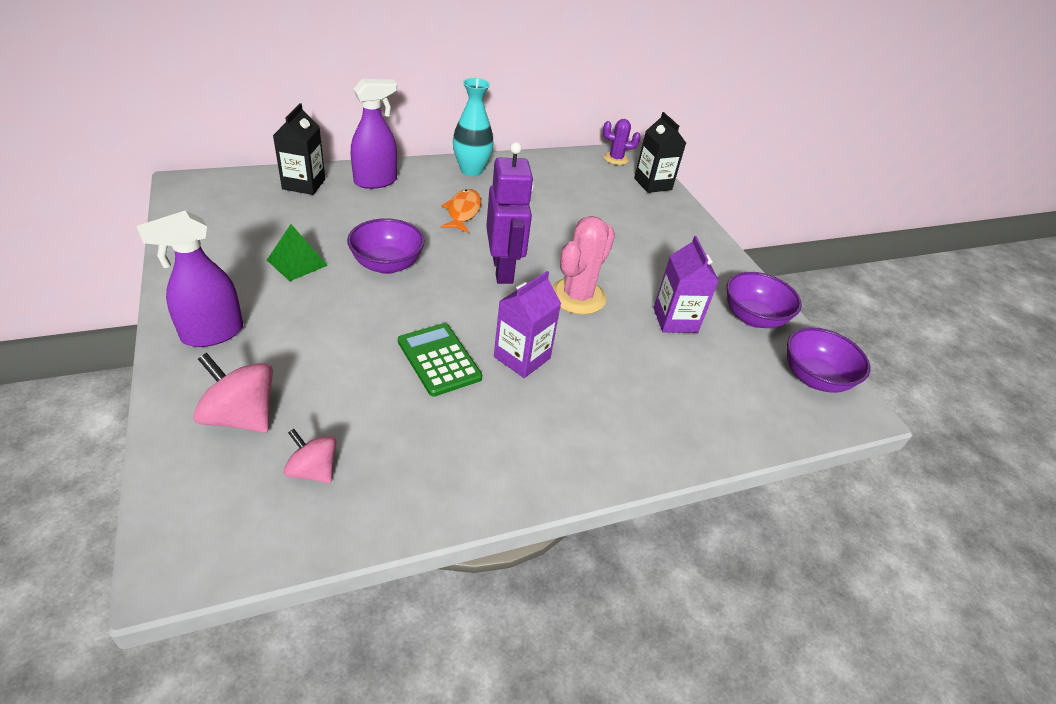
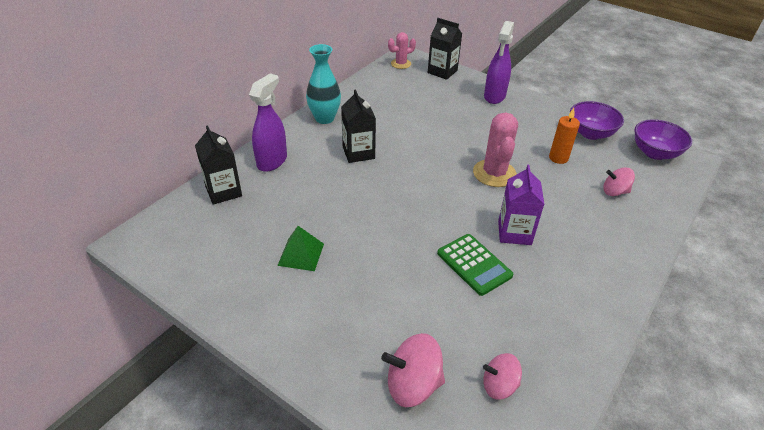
camera: 30 degrees left, 0 degrees up
purple spray bottle [136,210,243,347] -> purple spray bottle moved to [484,21,514,104]
purple bowl [347,218,424,274] -> none
green calculator [398,323,482,397] -> green calculator turned 150 degrees counterclockwise [437,234,513,296]
orange fish [441,189,481,233] -> black carton [341,90,376,163]
purple robot [486,142,534,284] -> none
purple cactus [603,119,641,165] -> pink cactus [388,32,416,69]
purple carton [654,236,719,333] -> orange candle [549,108,580,164]
none -> pink spinning top [603,167,635,196]

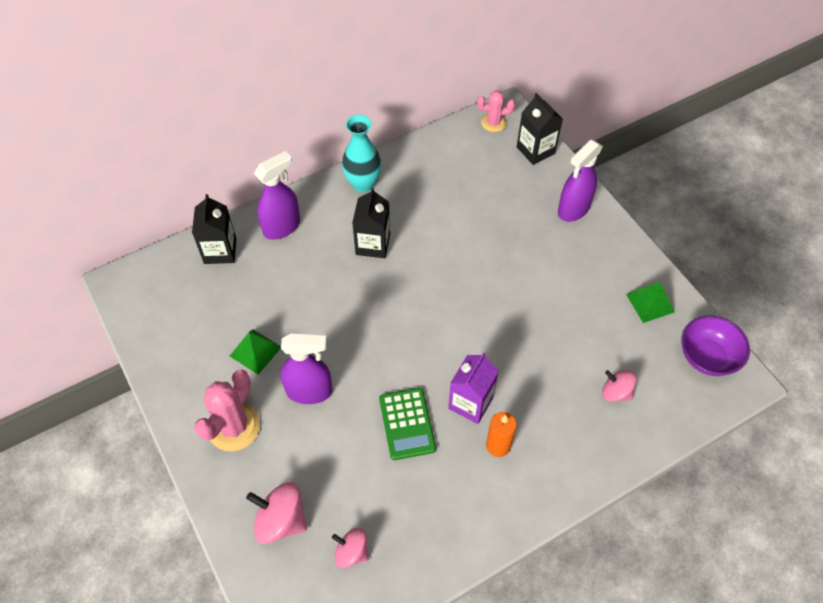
camera: 25 degrees right, 15 degrees up
pink cactus [473,113,518,187] -> pink cactus moved to [194,370,260,451]
orange candle [549,108,580,164] -> orange candle moved to [486,412,517,457]
purple bowl [570,101,624,140] -> green pyramid [626,282,675,323]
none -> purple spray bottle [280,334,333,404]

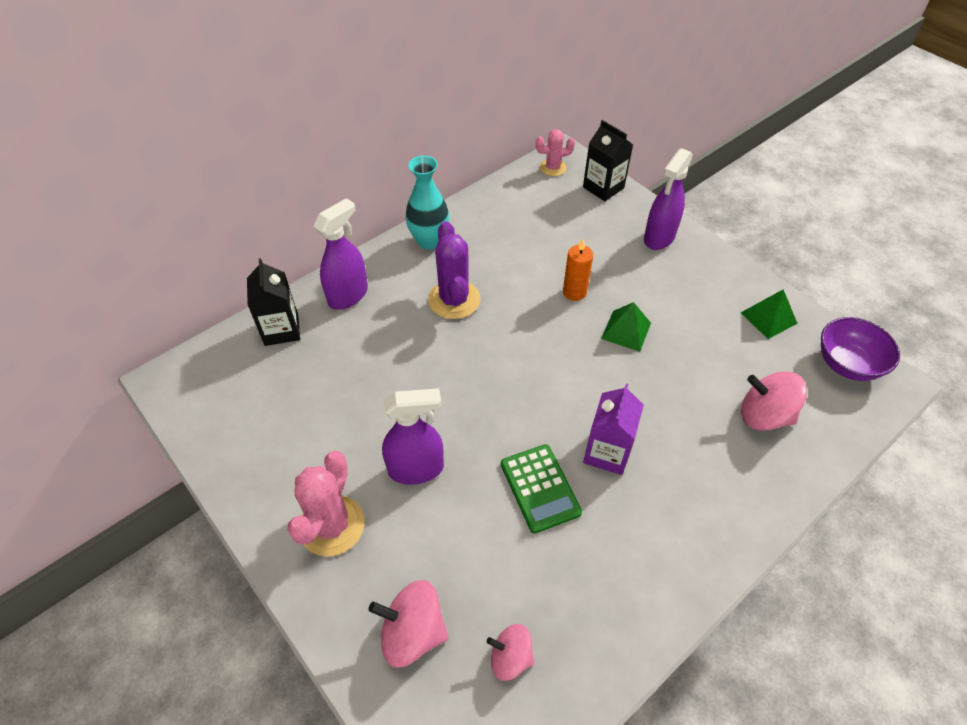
camera: 10 degrees left, 5 degrees down
green pyramid [230,329,281,375] -> green pyramid moved to [601,302,651,352]
black carton [352,187,390,258] -> purple cactus [428,221,481,319]
orange candle [486,412,517,457] -> orange candle moved to [563,239,593,301]
pink spinning top [602,370,637,402] -> pink spinning top [741,371,807,431], size x1.55

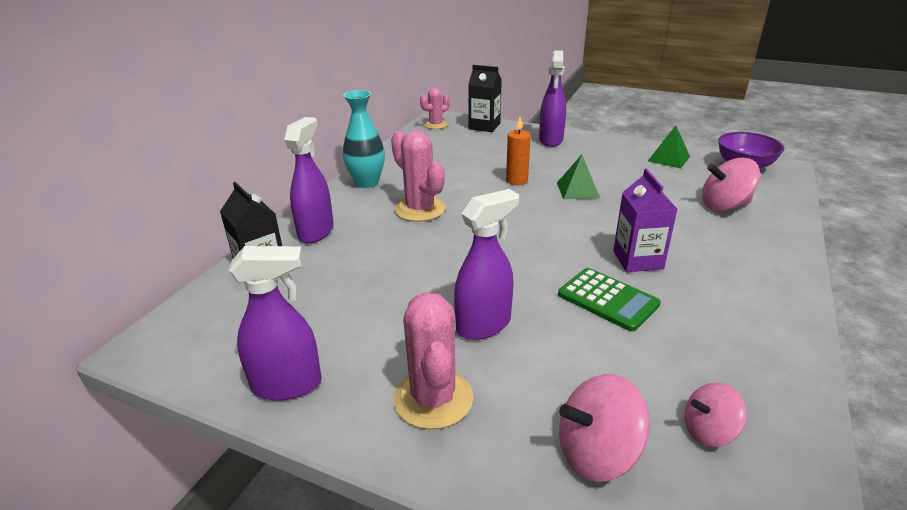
camera: 25 degrees left, 20 degrees down
purple cactus [428,221,481,319] -> pink cactus [391,130,446,222]
none -> purple spray bottle [229,246,322,401]

